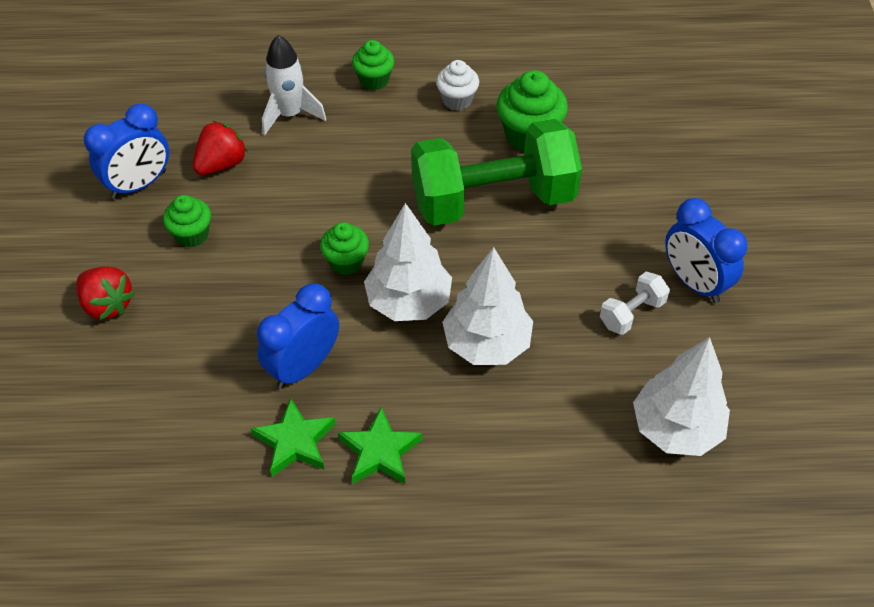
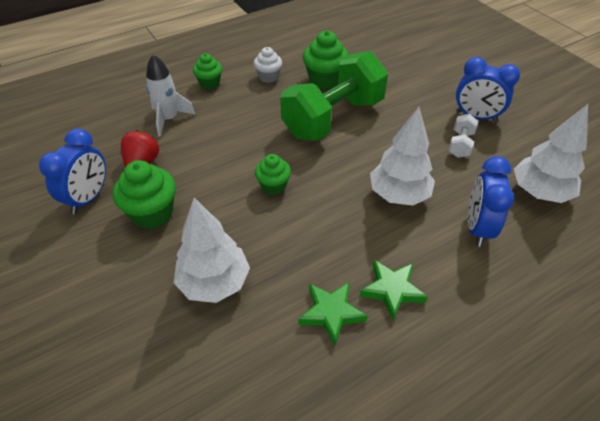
camera: 30 degrees left, 5 degrees down
red strawberry [76,266,135,320] -> none
green cupcake [163,195,211,247] -> green cupcake [113,160,176,229], size x1.58
blue clock [257,283,339,389] -> blue clock moved to [468,156,514,247]
white tree [364,203,452,321] -> white tree moved to [174,198,250,303]

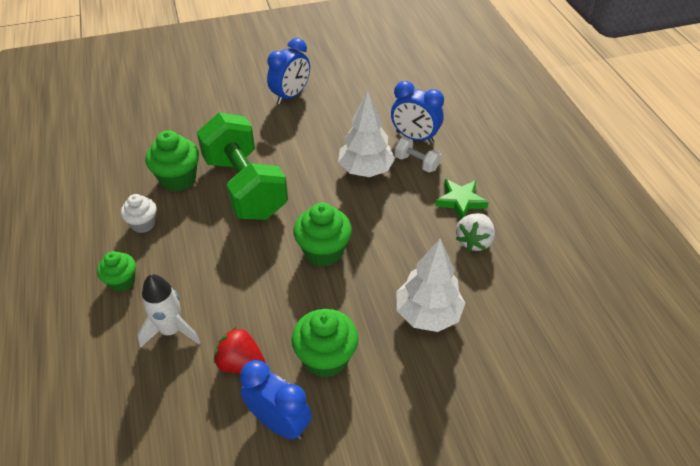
camera: 75 degrees left, 0 degrees up
green cupcake [255,154,291,195] -> green cupcake [293,203,352,267], size x1.58
green star [298,282,368,346] -> white strawberry [456,213,495,251]
white dumbbell [448,114,479,158] -> white dumbbell moved to [394,137,441,172]
white tree [514,104,588,203] -> none

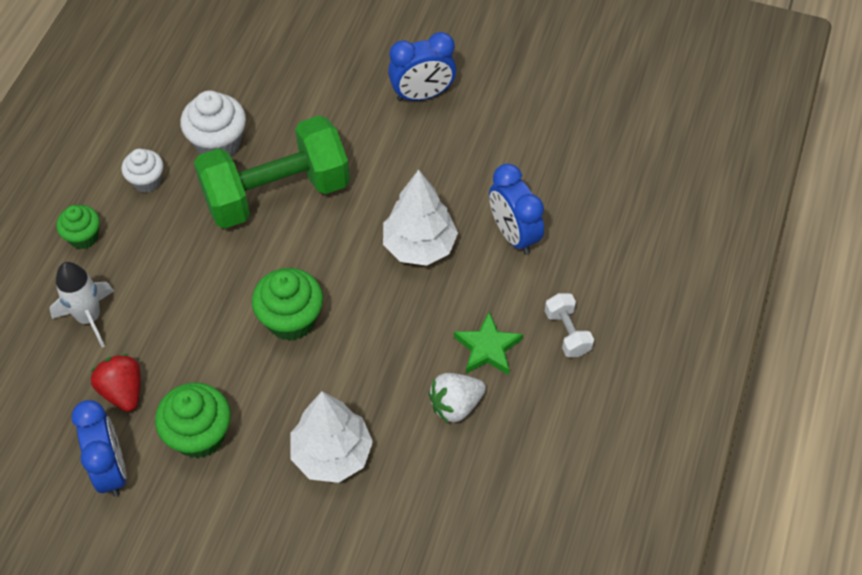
camera: 35 degrees right, 10 degrees up
green cupcake [145,130,199,191] -> white cupcake [180,90,246,157]
green dumbbell [197,112,288,220] -> green dumbbell turned 60 degrees clockwise [194,115,350,228]
white dumbbell [394,137,441,172] -> white dumbbell moved to [545,293,594,357]

